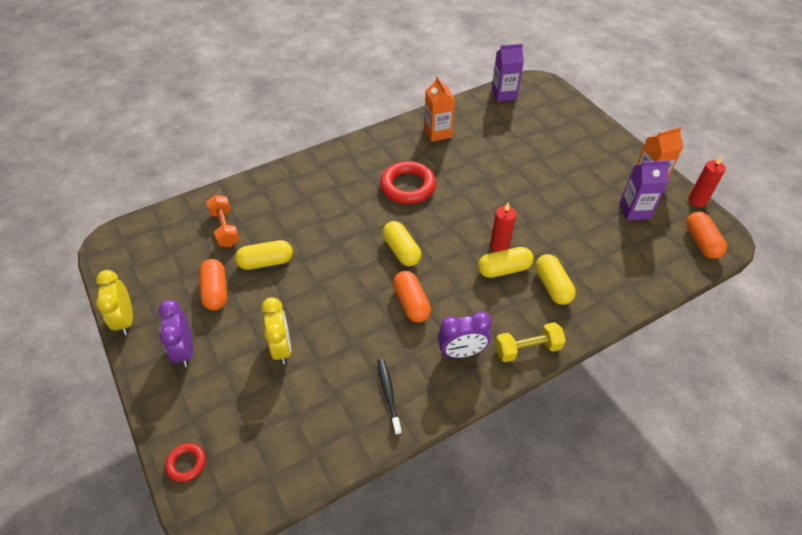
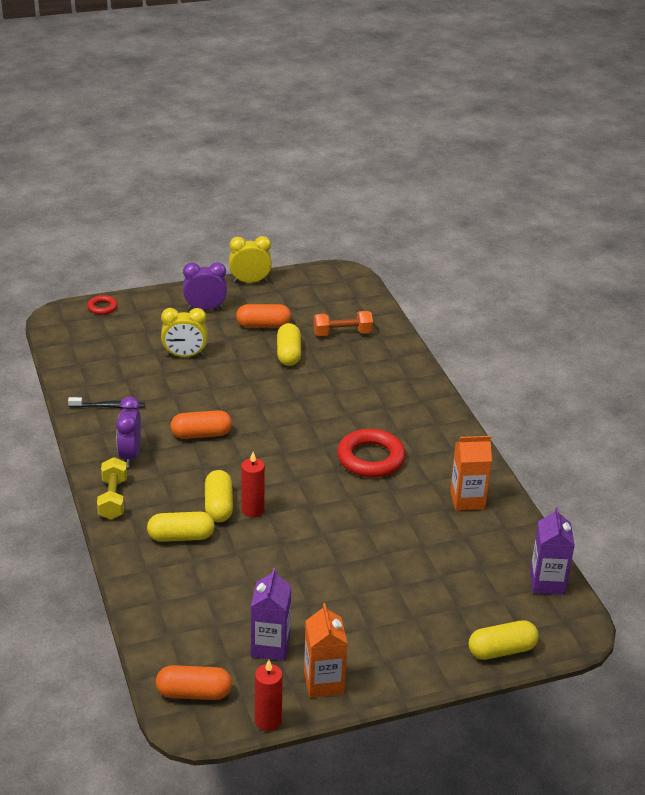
camera: 100 degrees right, 15 degrees down
yellow capsule [383,221,421,266] -> yellow capsule moved to [469,621,539,660]

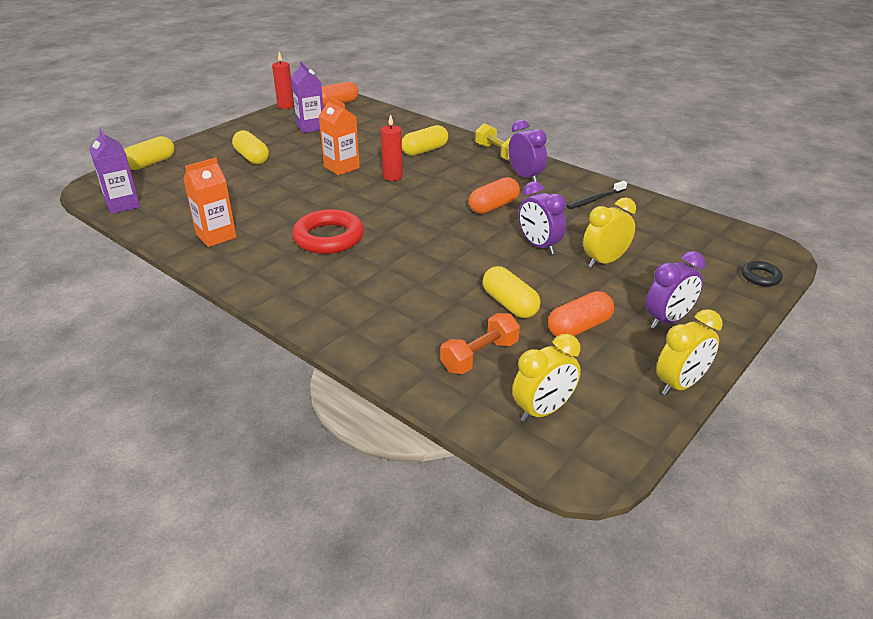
camera: 150 degrees right, 0 degrees up
red ring [87,295,118,315] -> black ring [742,261,783,286]
yellow capsule [205,470,233,522] -> yellow capsule moved to [232,130,269,164]
orange carton [304,603,348,698] -> orange carton moved to [319,97,360,175]
none -> yellow clock [512,334,581,422]
none -> purple clock [519,181,566,254]

